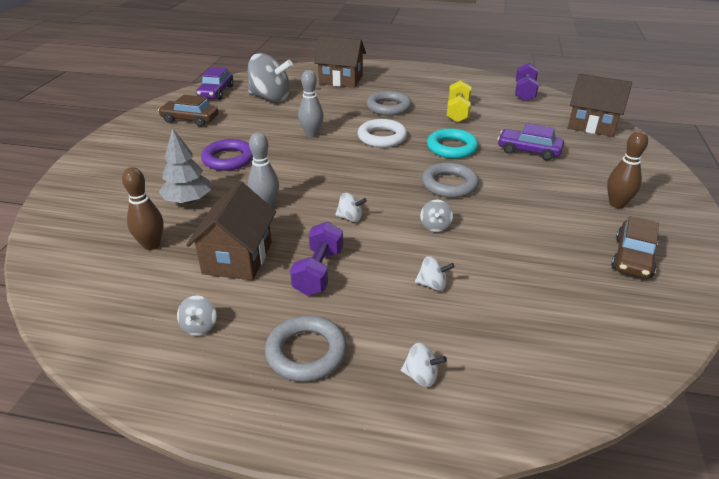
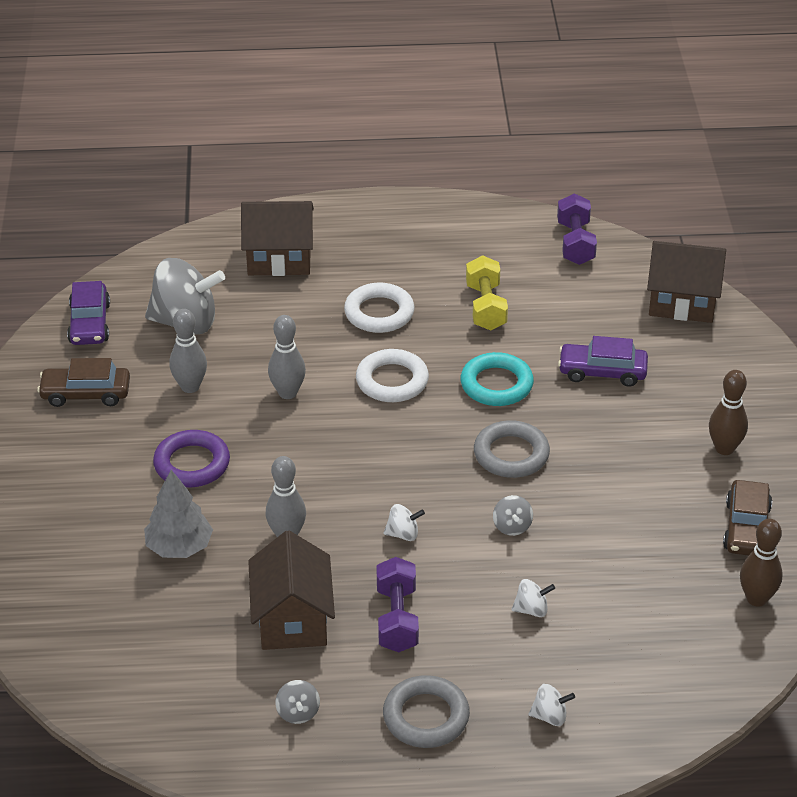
camera: 15 degrees left, 5 degrees up
brown bowling pin [122,167,164,250] -> brown bowling pin moved to [740,519,783,607]
grey ring [367,91,412,116] -> white ring [344,283,415,333]
none -> grey bowling pin [169,309,207,393]

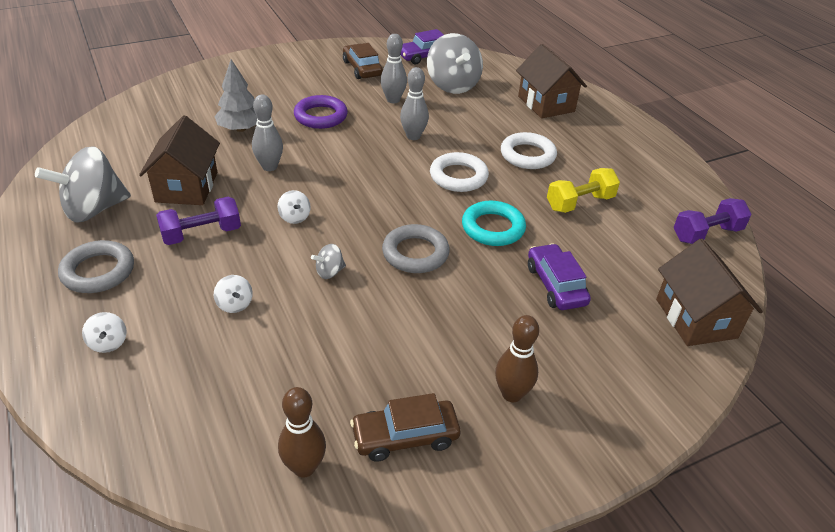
camera: 65 degrees right, 0 degrees up
brown house [248,531,335,650] -> brown house turned 60 degrees counterclockwise [139,115,220,205]
grey spinning top [275,680,320,724] -> grey spinning top [35,146,131,222], size x2.28

